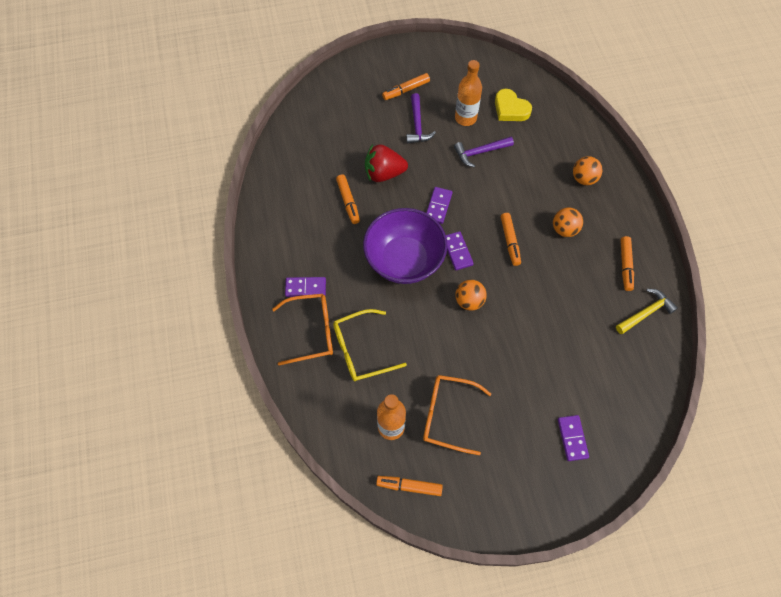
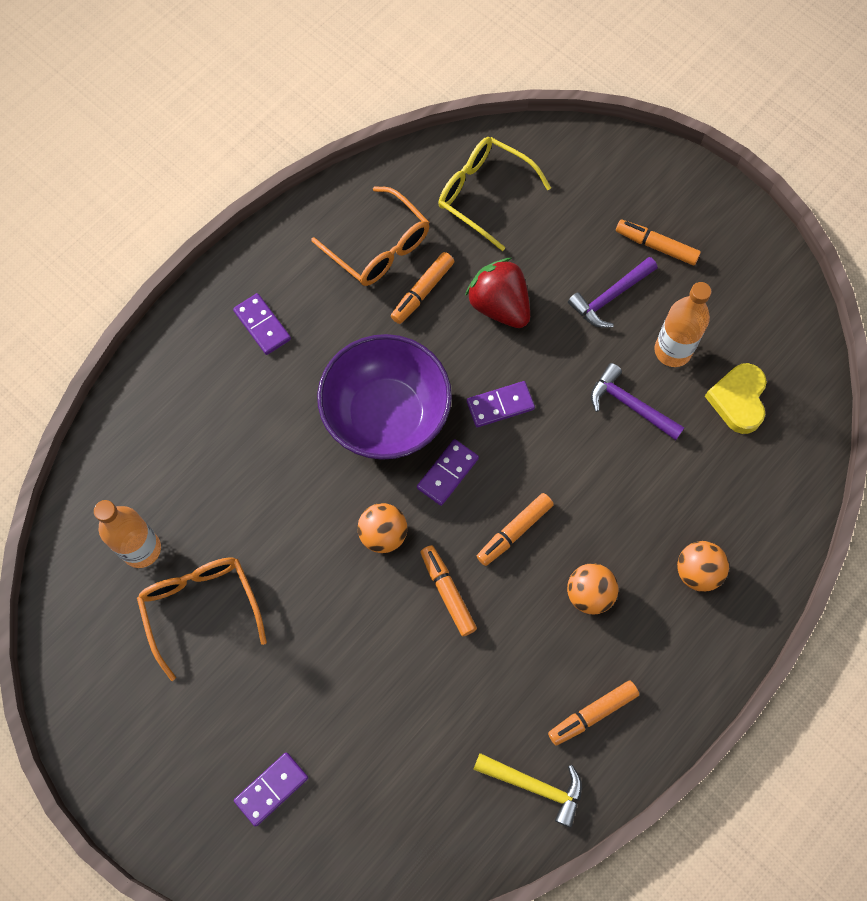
camera: 55 degrees right, 5 degrees up
orange glasses [272,294,333,365] -> orange glasses moved to [311,186,429,286]
yellow glasses [333,309,407,382] -> yellow glasses moved to [438,137,551,251]
orange marker [376,476,443,496] -> orange marker moved to [420,545,477,636]

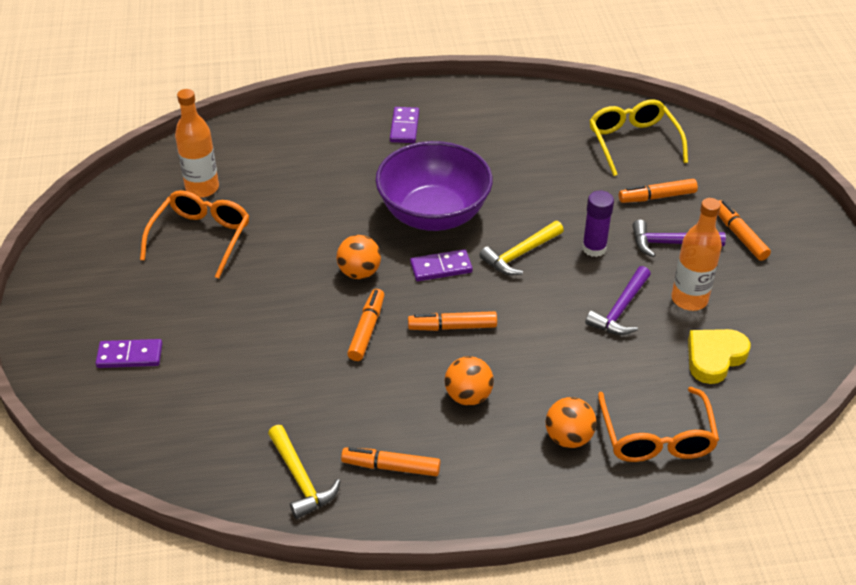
camera: 40 degrees right, 25 degrees down
orange glasses [311,186,429,286] -> orange glasses moved to [598,387,719,462]
orange marker [391,252,455,324] -> orange marker moved to [619,179,698,203]
red strawberry [465,258,530,328] -> none
purple domino [467,381,535,427] -> yellow hammer [479,221,564,275]
purple hammer [591,363,685,440] -> purple hammer turned 135 degrees counterclockwise [585,266,651,335]
none -> purple glue stick [582,191,614,257]

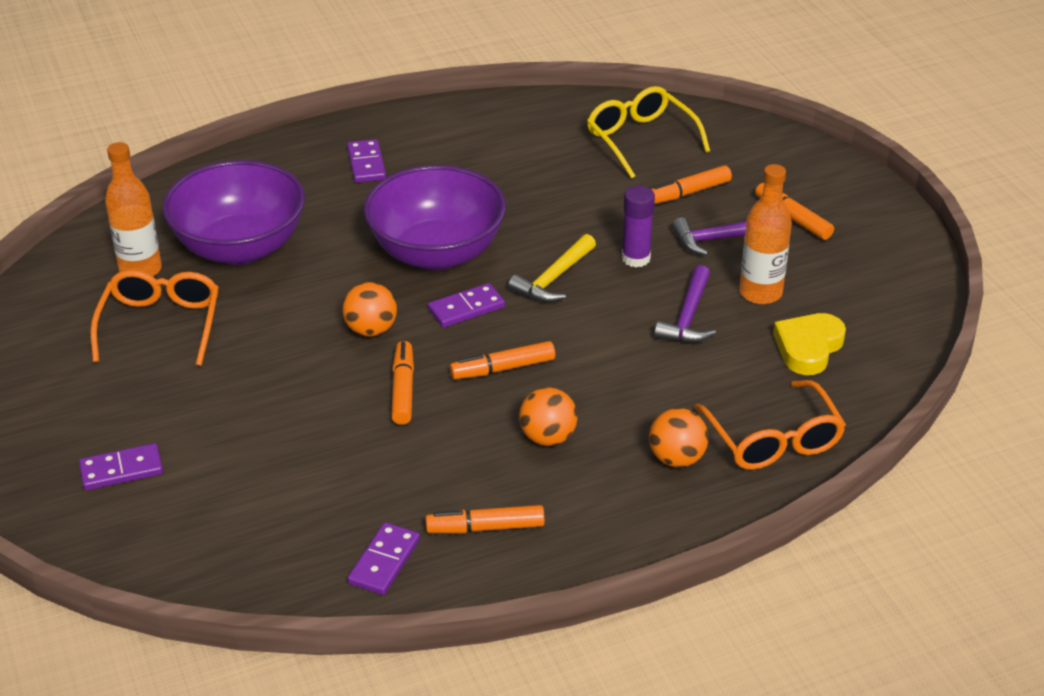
camera: 15 degrees left, 5 degrees down
yellow hammer [268,425,341,519] -> purple domino [347,522,420,595]
none -> purple bowl [162,160,305,265]

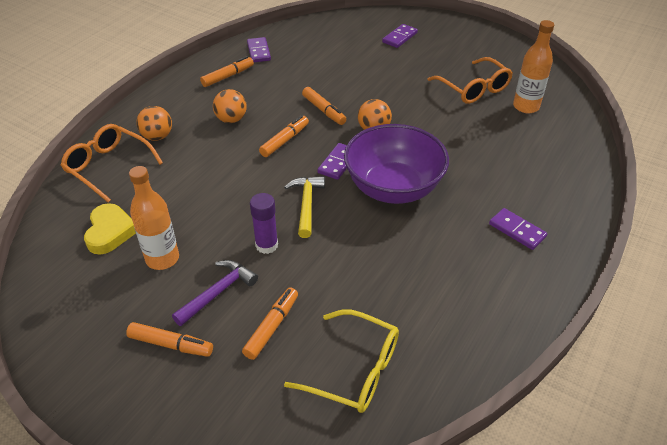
camera: 145 degrees right, 5 degrees up
purple bowl [162,160,305,265] -> none
purple hammer [654,265,716,343] -> none

